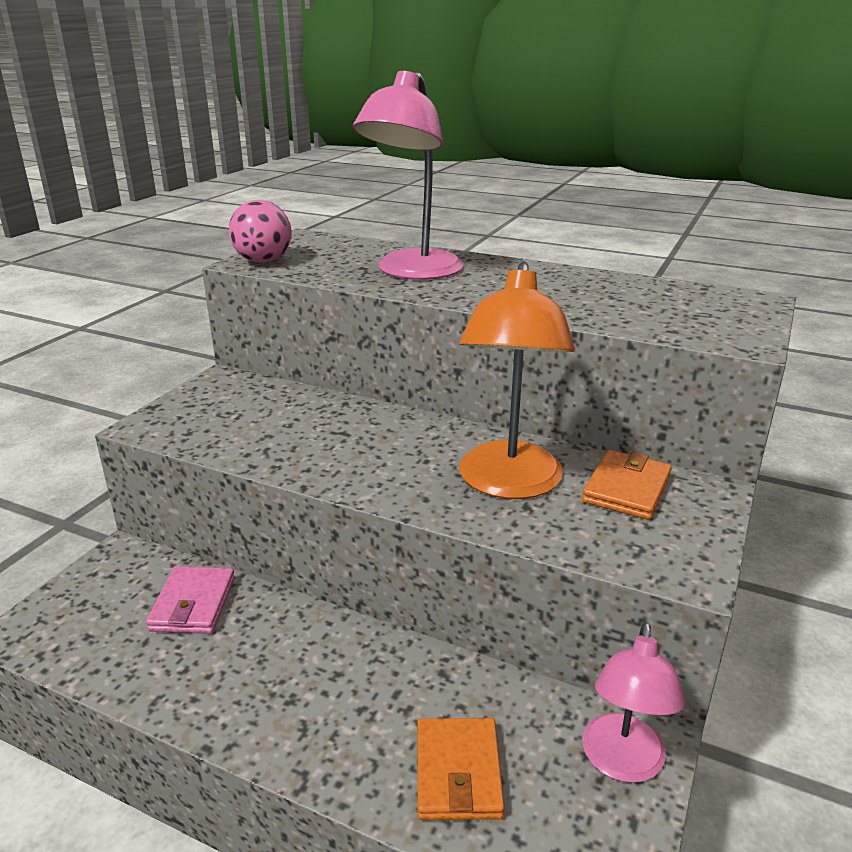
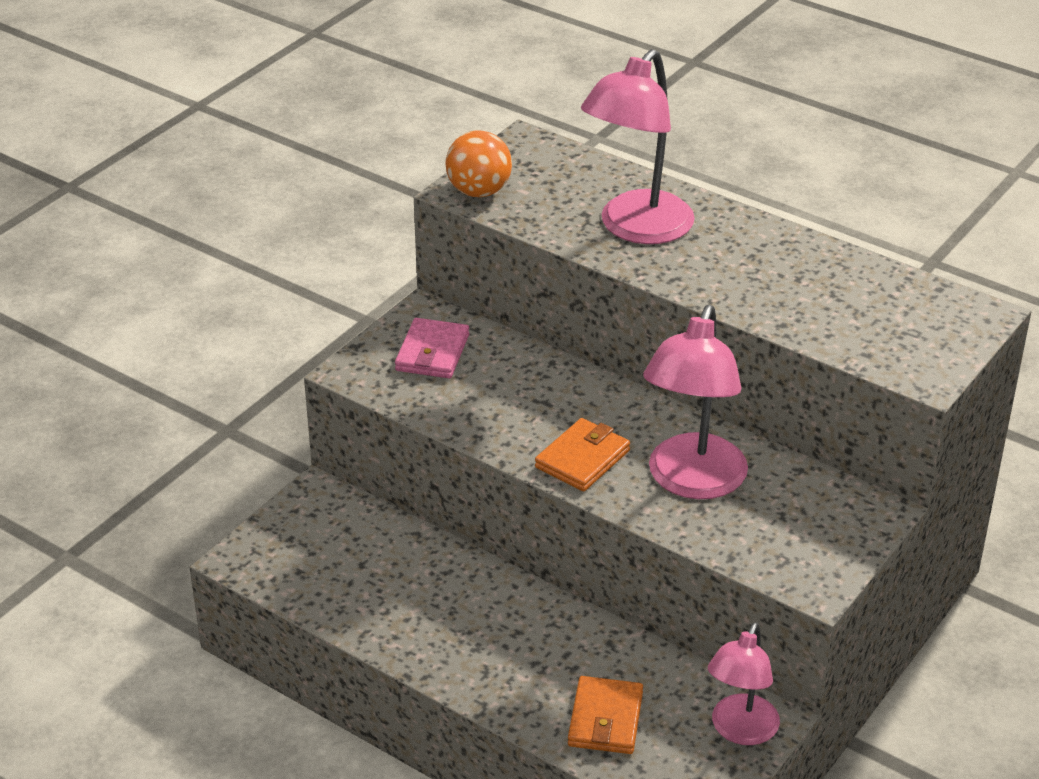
camera: 10 degrees right, 10 degrees up
pink wallet [146,566,235,634] -> pink wallet moved to [395,318,469,378]
pink ball [229,200,292,263] -> orange ball [445,131,512,197]
orange lamp [459,262,575,499] -> pink lamp [643,305,748,499]
orange wallet [582,450,672,520] -> orange wallet moved to [535,418,630,491]

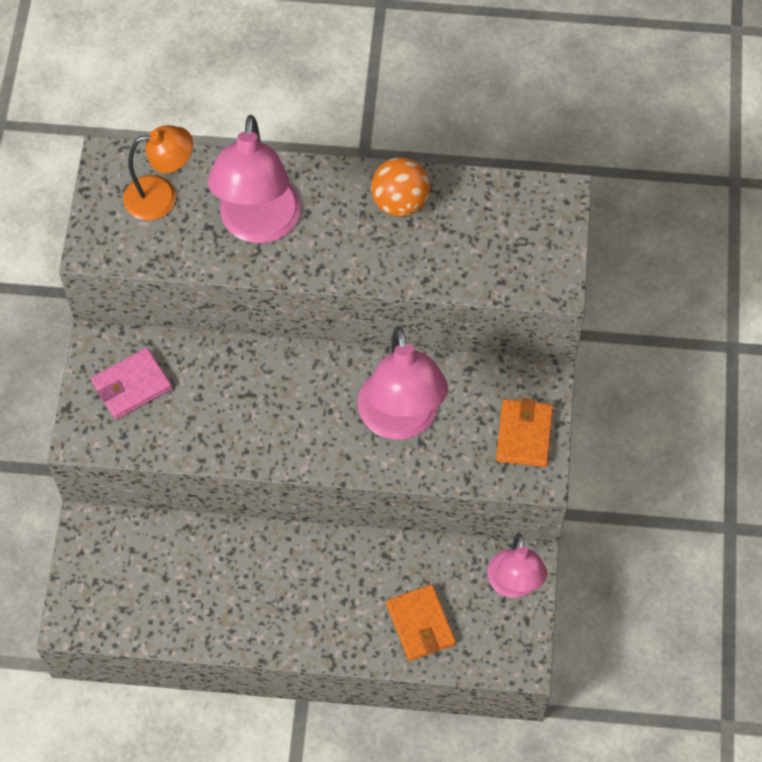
camera: 30 degrees left, 25 degrees up
pink wallet [395,318,469,378] -> pink wallet turned 75 degrees clockwise [91,348,172,419]
orange ball [445,131,512,197] -> orange ball moved to [371,157,430,217]
orange wallet [535,418,630,491] -> orange wallet moved to [496,398,553,467]
none -> orange lamp [123,125,193,221]

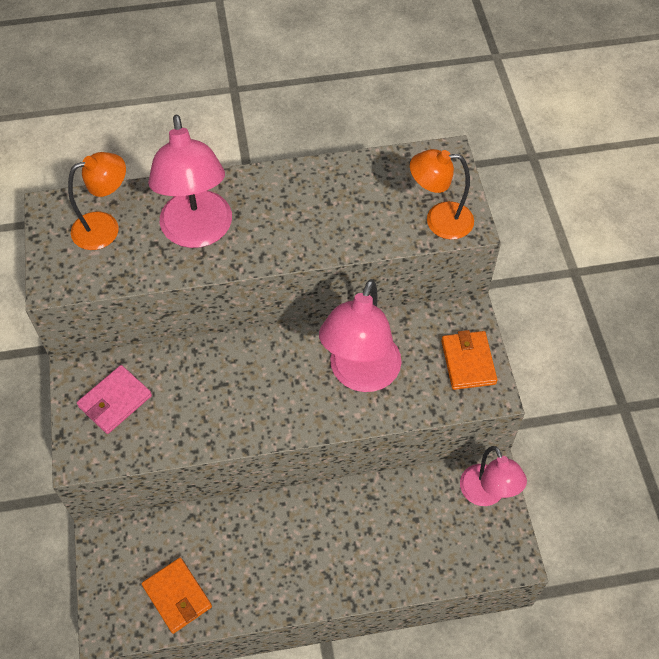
camera: 15 degrees left, 5 degrees down
pink lamp [358,327,448,440] -> pink lamp turned 45 degrees clockwise [319,279,402,392]
orange ball [371,157,430,217] -> none
orange wallet [386,584,456,661] -> orange wallet moved to [142,558,212,634]
none -> orange lamp [410,149,474,240]

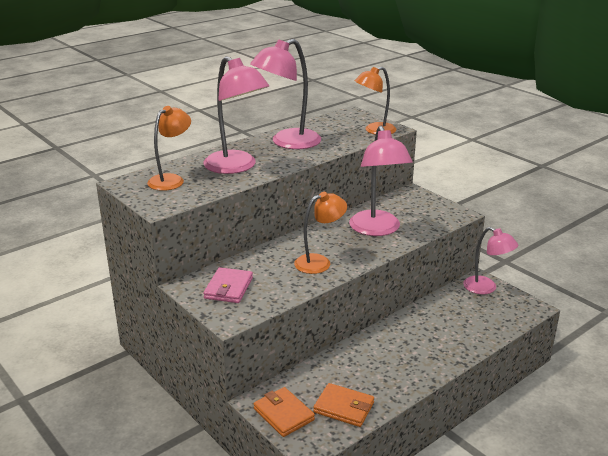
camera: 30 degrees left, 30 degrees down
orange wallet [441,330,498,390] -> orange wallet moved to [254,387,315,437]
none -> pink lamp [250,39,321,149]
none -> orange lamp [294,192,347,274]

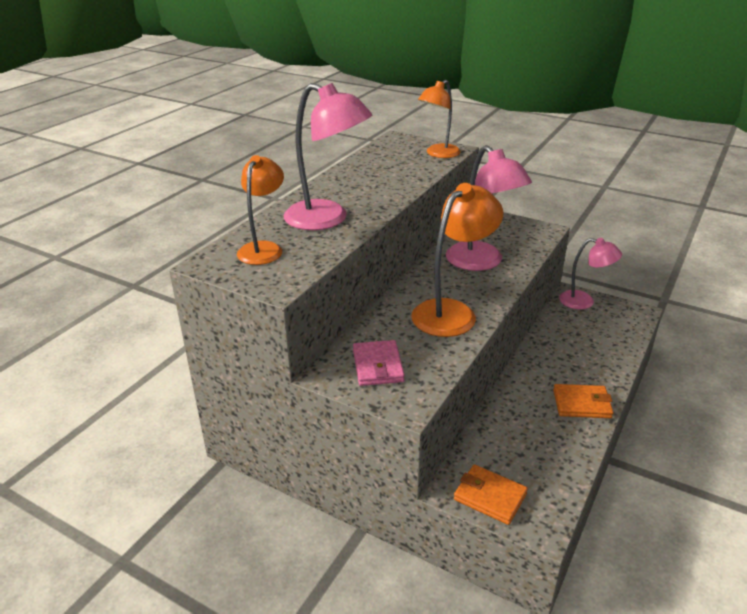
camera: 20 degrees left, 5 degrees up
pink lamp [250,39,321,149] -> none
orange lamp [294,192,347,274] -> orange lamp [411,183,503,337], size x1.53
orange wallet [313,383,374,427] -> orange wallet moved to [553,384,613,418]

